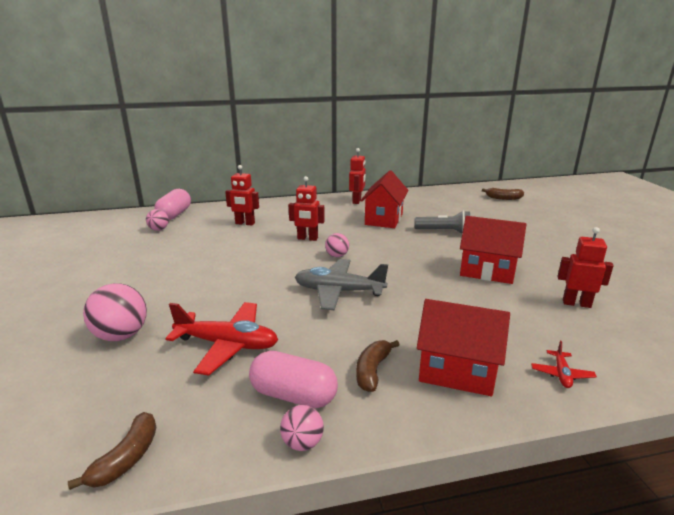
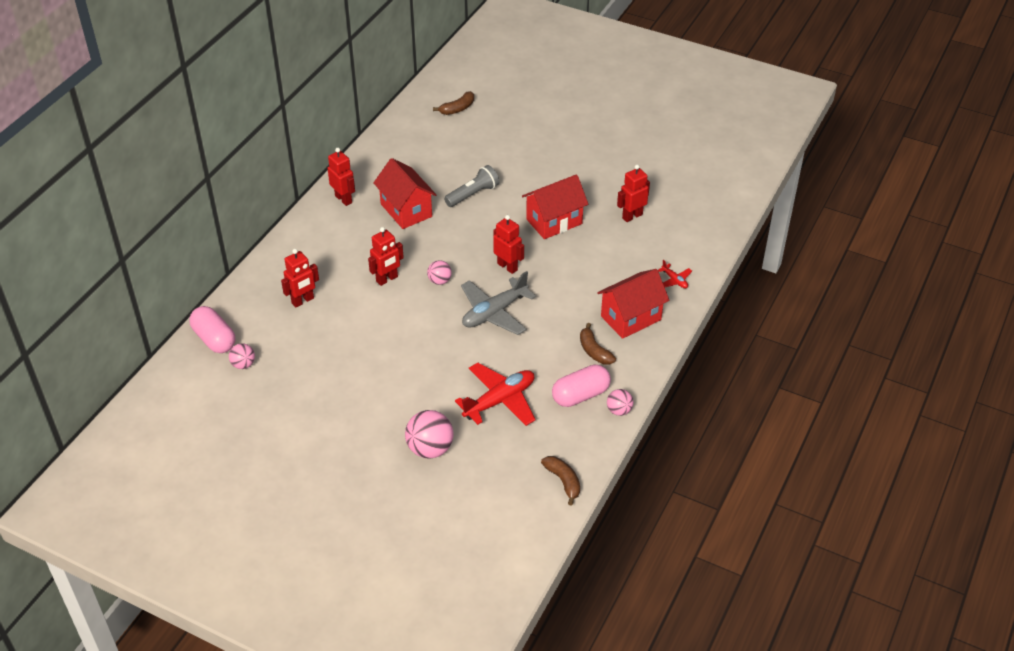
camera: 50 degrees left, 20 degrees up
none -> red robot [493,215,524,274]

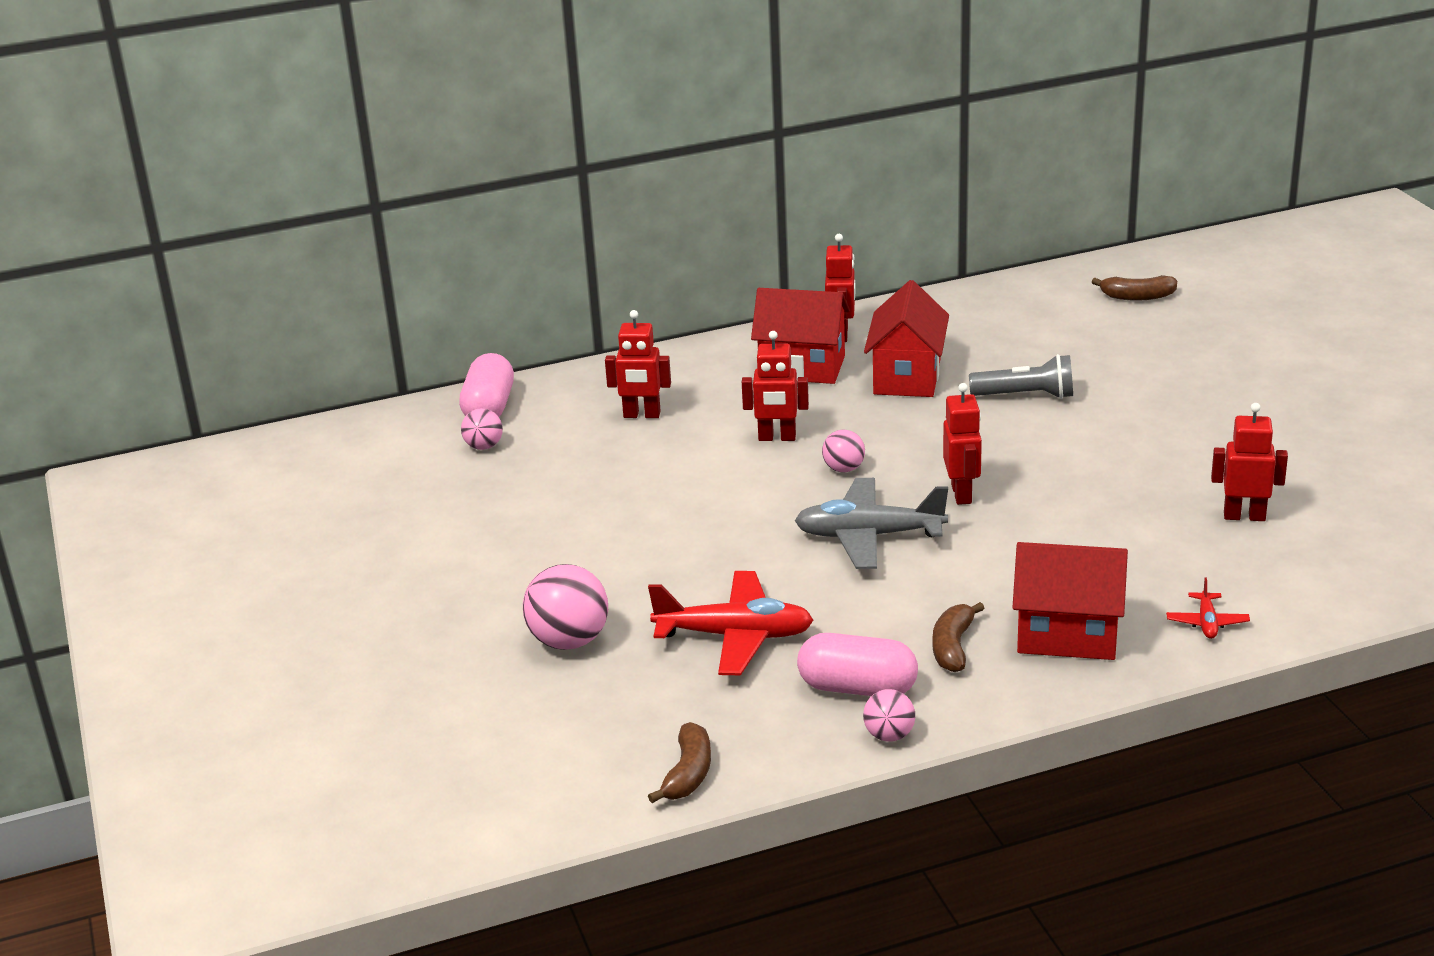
camera: 45 degrees right, 15 degrees down
red house [522,174,588,239] -> red house moved to [751,288,850,384]

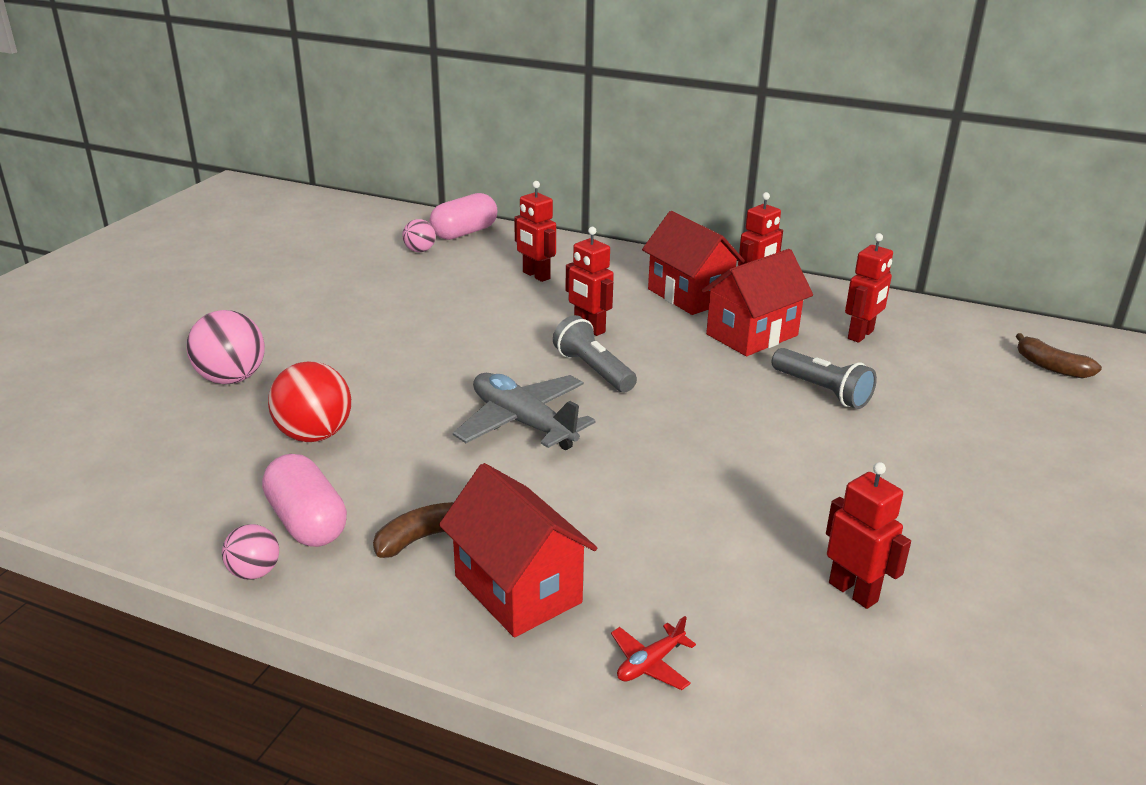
camera: 40 degrees right, 0 degrees up
red plane [648,571,814,675] -> red ball [268,361,351,442]
brown banana [648,722,711,803] -> none
pink ball [822,430,865,472] -> grey flashlight [553,315,637,392]
red robot [943,383,982,505] -> red robot moved to [845,233,893,343]

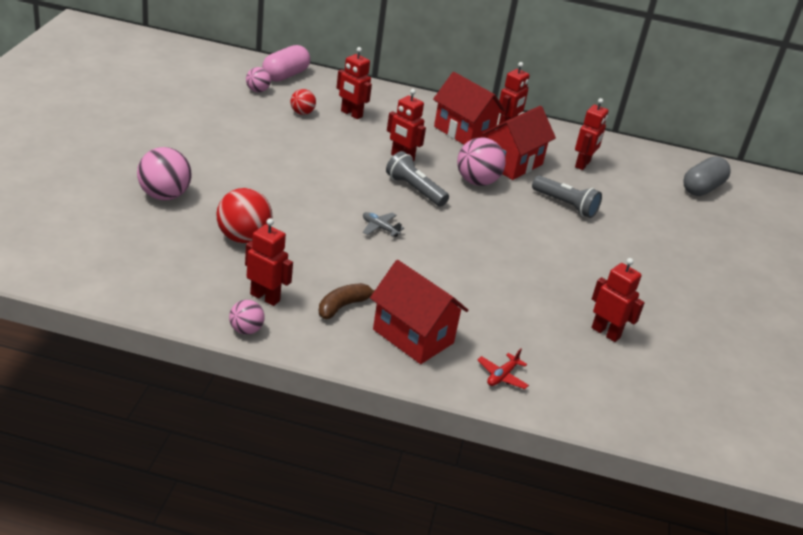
camera: 15 degrees left, 5 degrees up
pink capsule [262,454,347,547] -> red robot [245,218,293,306]
grey plane [453,373,595,450] -> grey plane [363,212,404,237], size x0.46
brown banana [1016,333,1102,378] -> grey capsule [683,156,731,196]
none -> red ball [291,89,316,115]
none -> pink ball [457,138,506,186]

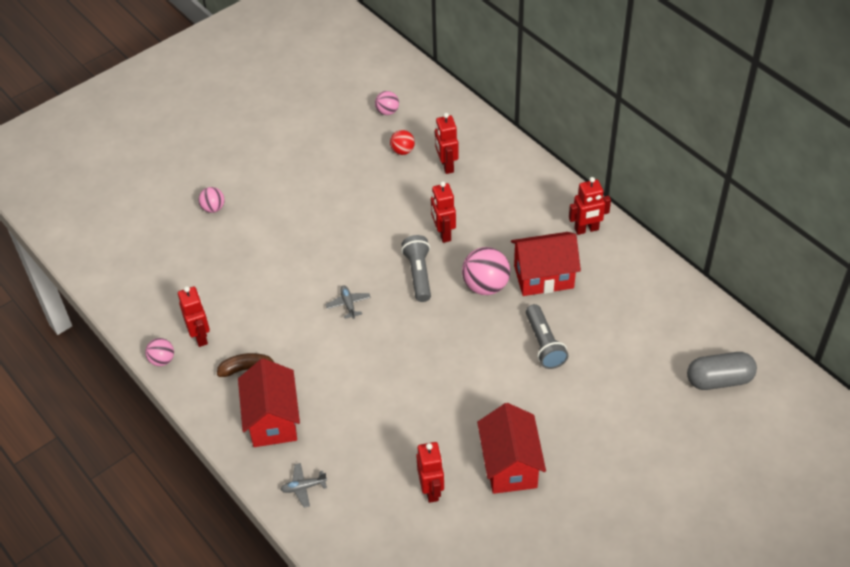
camera: 45 degrees right, 15 degrees up
pink ball [137,147,192,200] -> pink ball [198,187,225,213], size x0.57
red ball [216,188,272,243] -> none
pink capsule [262,45,310,82] -> none
red house [433,72,505,144] -> red house moved to [477,403,546,494]
red plane [477,349,529,389] -> grey plane [280,463,327,508]
red robot [575,98,609,170] -> none

